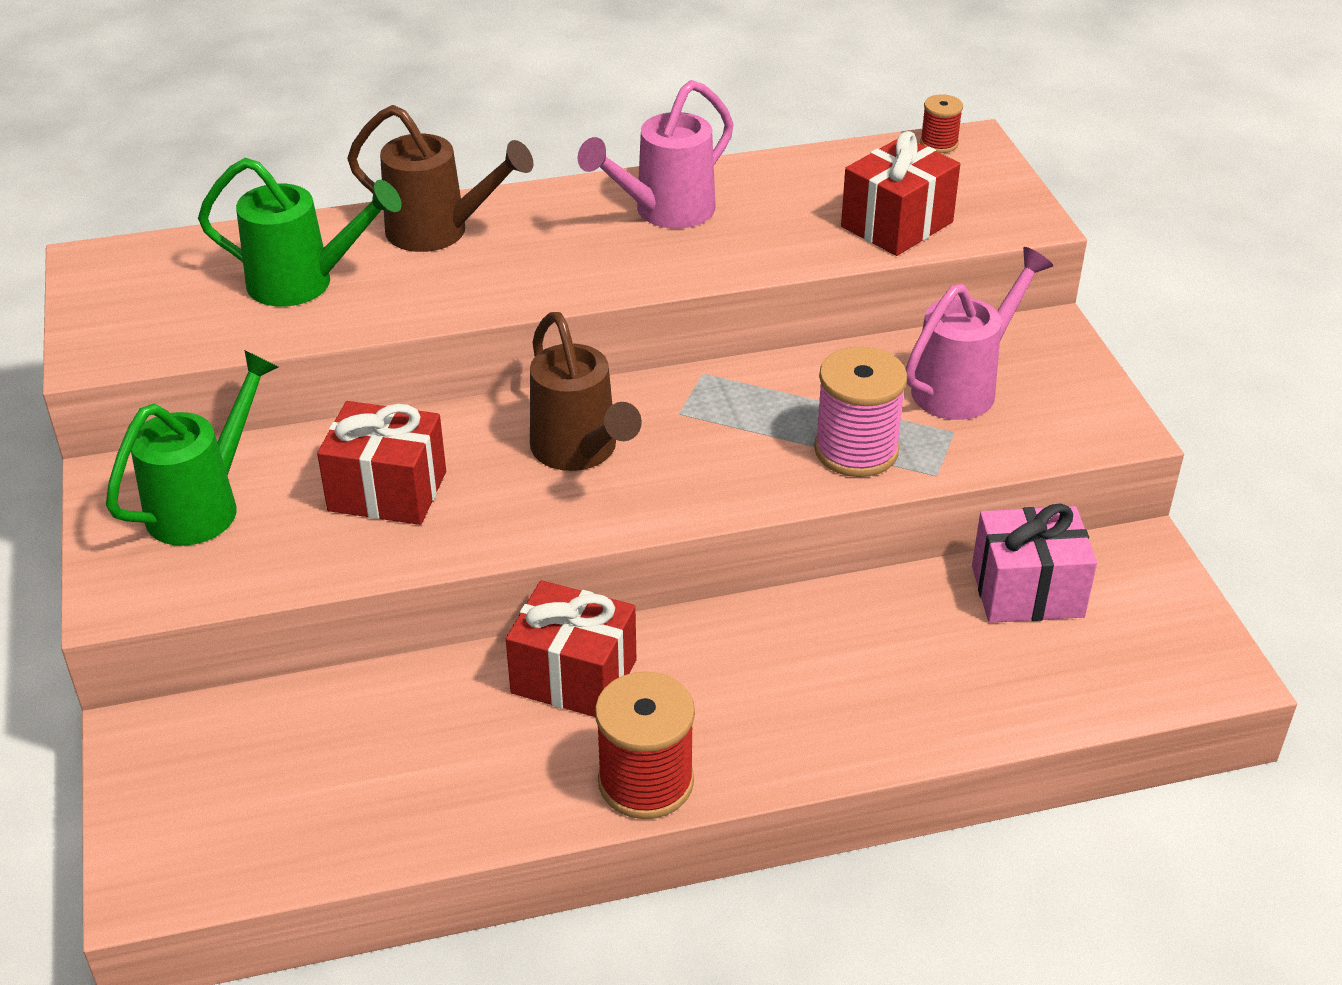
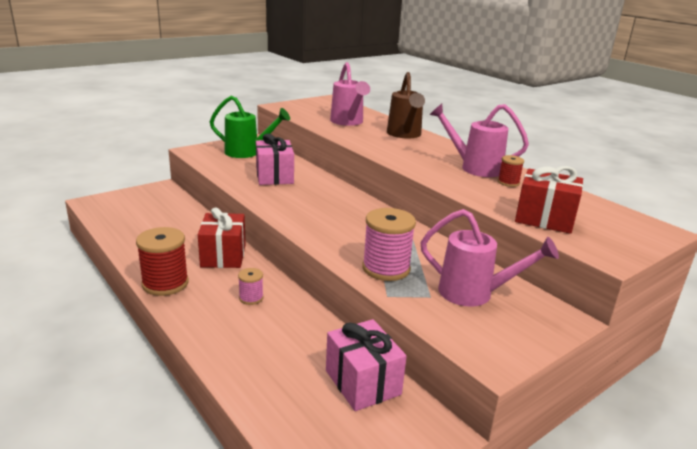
camera: 65 degrees right, 15 degrees down
green watering can [198,158,402,307] -> pink watering can [330,62,370,126]
red gift [317,401,446,525] -> pink gift [256,134,294,185]
brown watering can [530,312,642,471] -> none
red spool [920,94,963,153] -> red spool moved to [498,155,524,187]
none -> pink spool [238,268,264,305]

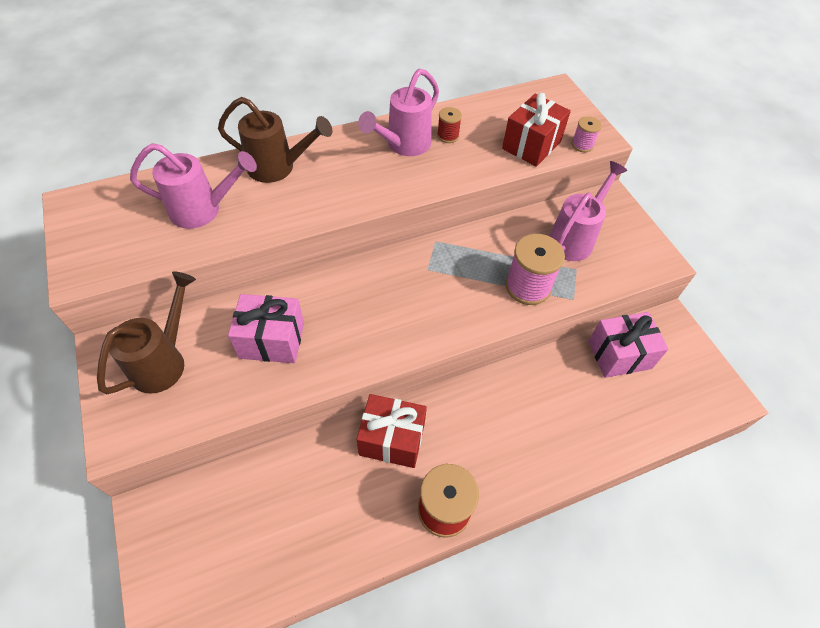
camera: 75 degrees left, 30 degrees up
green watering can [210,96,290,158] -> brown watering can [97,271,196,394]
pink spool [238,268,264,305] -> pink spool moved to [571,116,602,152]

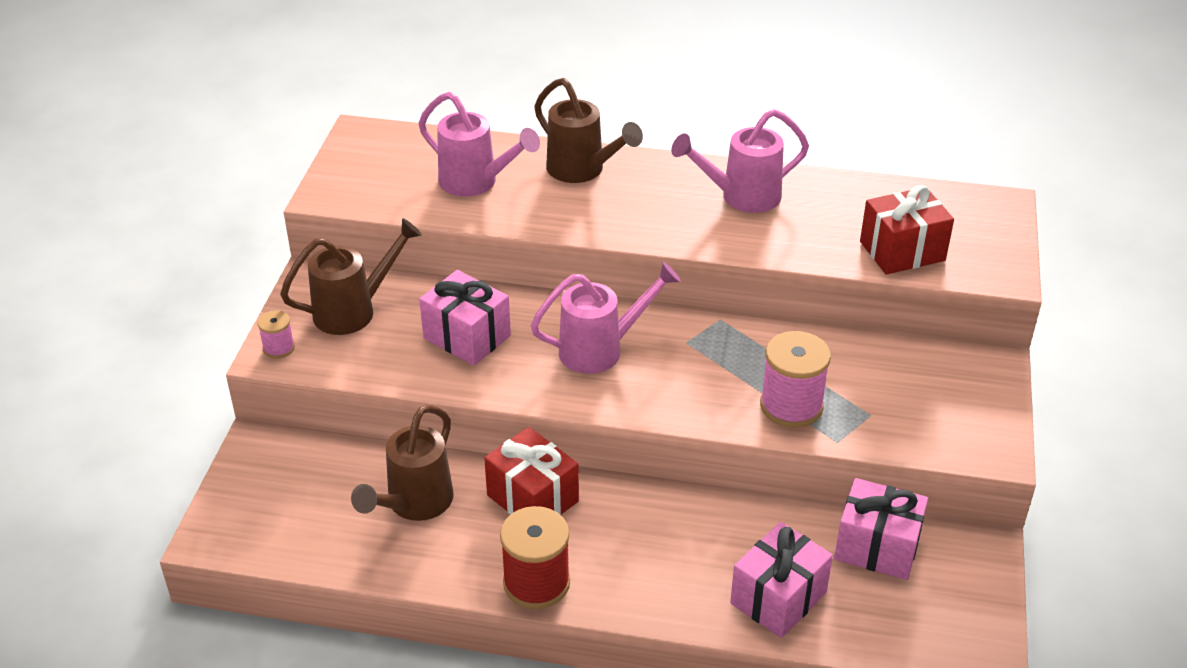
camera: 35 degrees right, 15 degrees down
red spool [437,107,462,143] -> none
pink watering can [549,161,628,261] -> pink watering can moved to [530,262,681,374]
pink spool [571,116,602,152] -> pink spool moved to [257,310,295,359]
none -> brown watering can [351,405,454,521]
none -> pink gift [730,522,833,638]

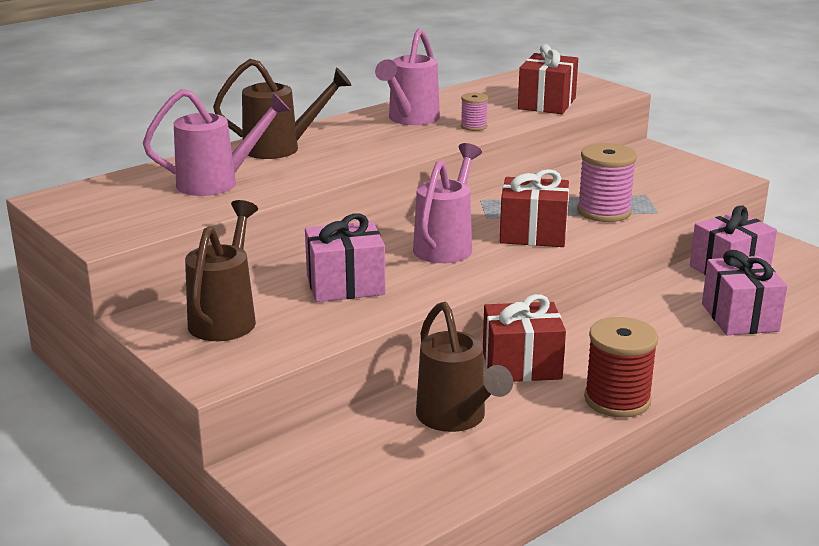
camera: 50 degrees left, 15 degrees down
pink spool [257,310,295,359] -> pink spool moved to [461,93,488,131]
none -> red gift [500,169,569,247]

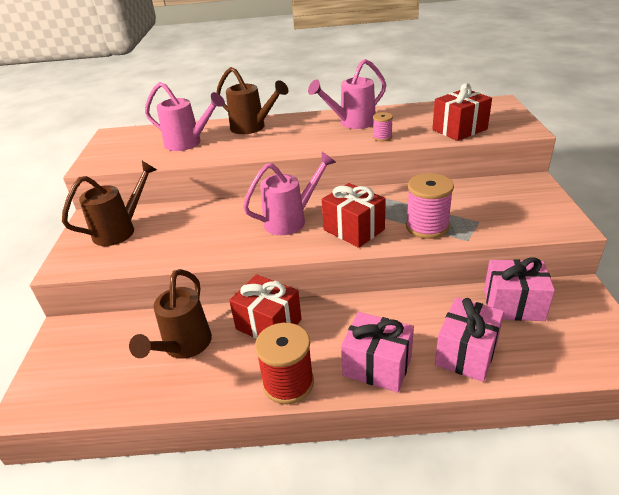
camera: 40 degrees right, 10 degrees up
pink gift [305,213,385,302] -> pink gift moved to [341,312,414,393]

